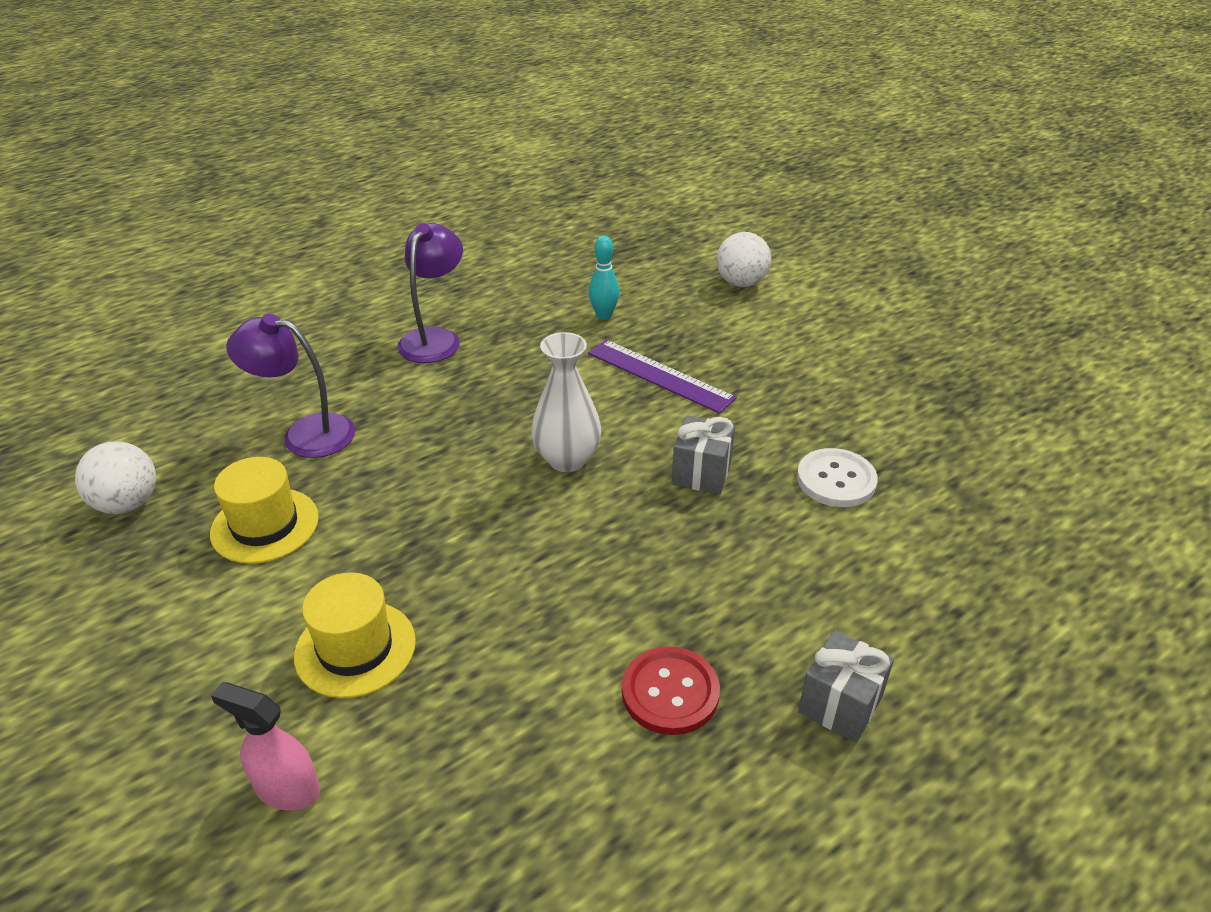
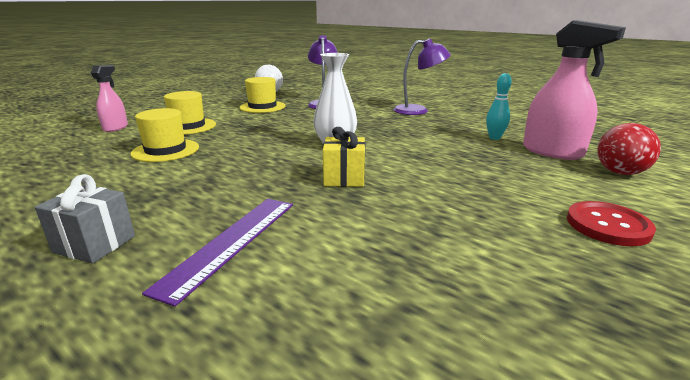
camera: 75 degrees right, 15 degrees down
purple ruler [588,340,737,414] -> purple ruler moved to [142,199,293,307]
red button [622,647,720,735] -> red button moved to [567,201,656,246]
grey gift [672,415,735,494] -> yellow gift [323,127,365,187]
white ball [717,232,771,287] -> red ball [597,123,661,175]
white button [797,448,878,507] -> none
none -> yellow hat [130,108,199,162]
none -> pink spray bottle [523,20,626,160]

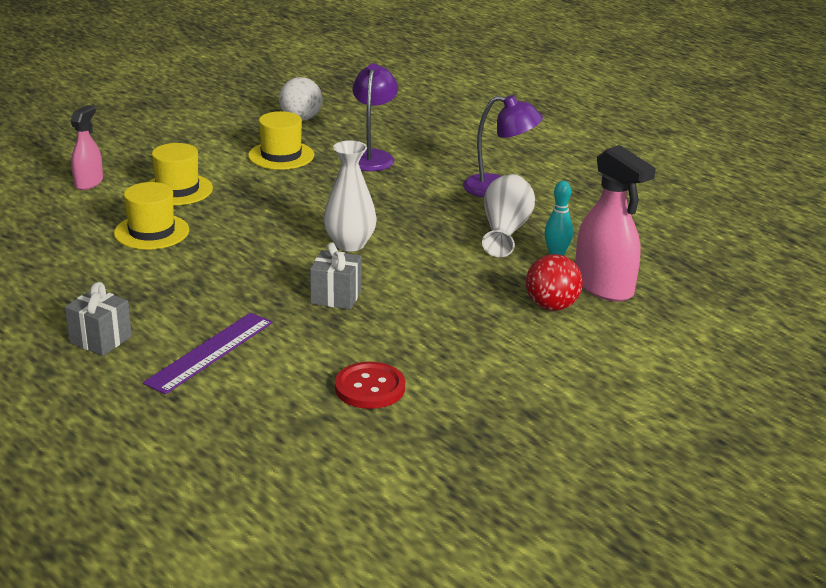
camera: 10 degrees right, 5 degrees up
yellow gift [323,127,365,187] -> grey gift [310,242,362,310]
red button [567,201,656,246] -> red button moved to [335,362,405,409]
red ball [597,123,661,175] -> red ball moved to [526,254,583,311]
none -> white vase [482,174,535,257]

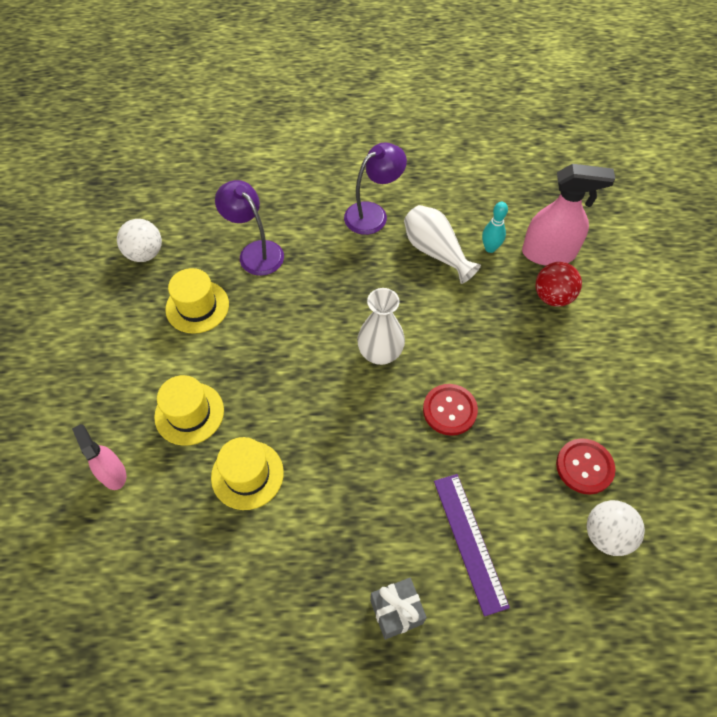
camera: 50 degrees left, 30 degrees up
grey gift [310,242,362,310] -> red button [423,384,478,436]
none -> white ball [587,500,645,556]

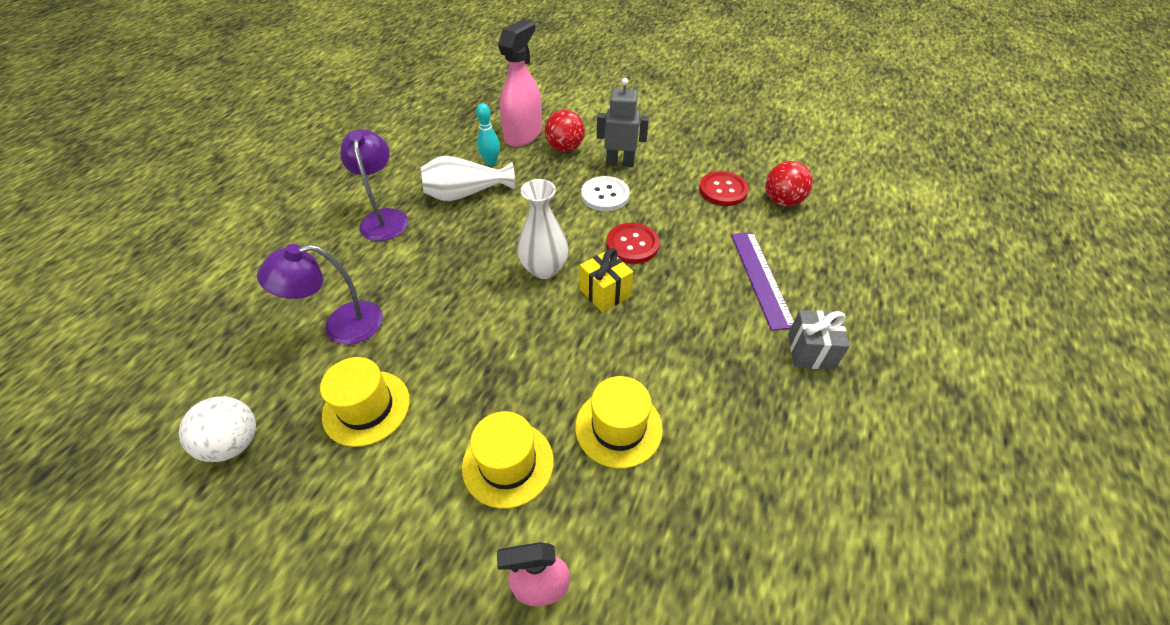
camera: 65 degrees left, 10 degrees down
purple ruler [434,474,510,617] -> purple ruler turned 75 degrees clockwise [731,232,794,331]
white ball [587,500,645,556] -> red ball [765,161,813,206]
none -> yellow gift [580,248,633,312]
none -> white button [581,176,630,211]
none -> grey robot [597,78,649,167]

